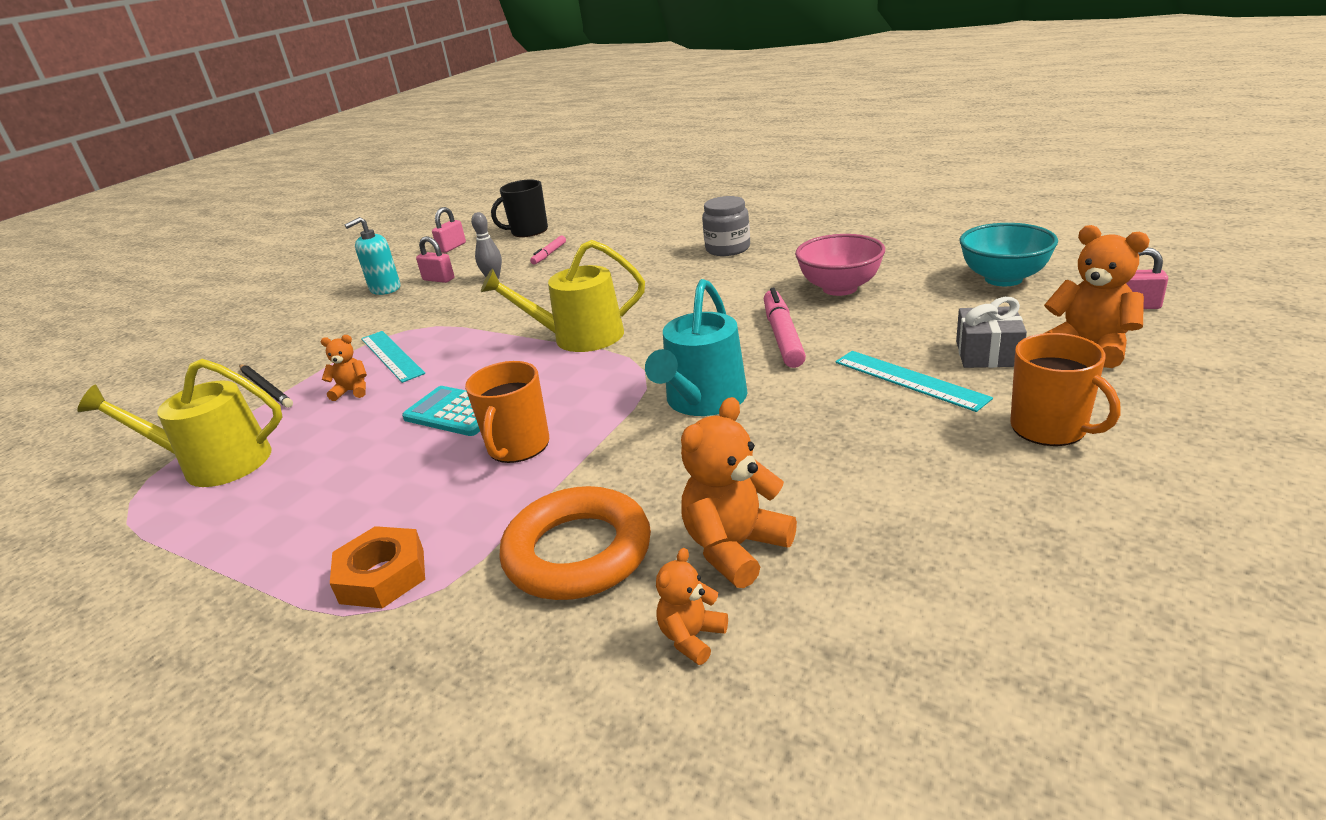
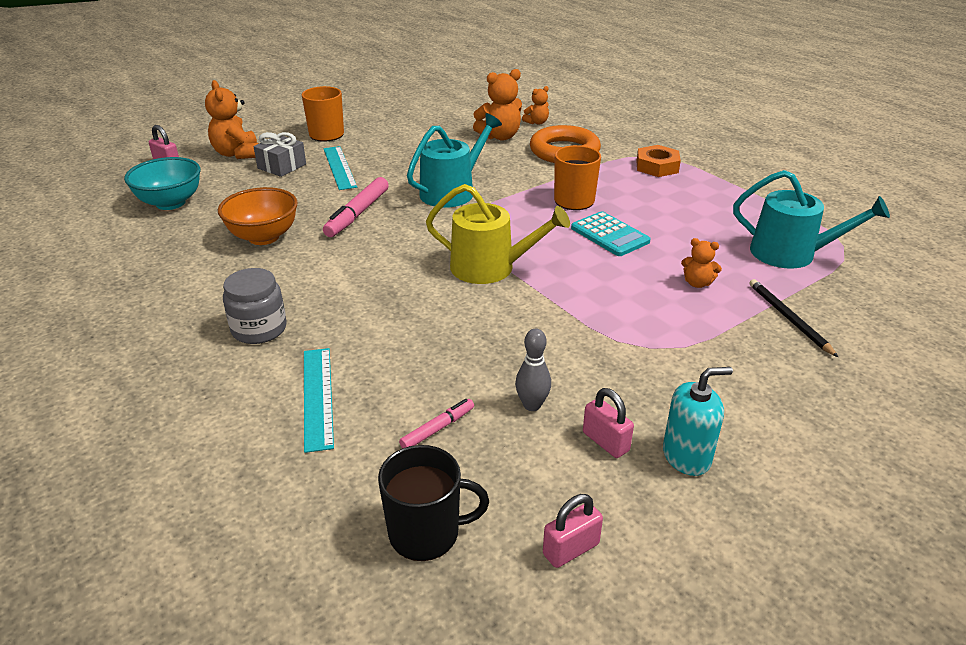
camera: 160 degrees left, 5 degrees up
yellow watering can [77,359,283,487] -> turquoise watering can [733,170,890,269]
turquoise ruler [361,331,425,383] -> turquoise ruler moved to [304,348,334,453]
pink bowl [795,234,885,296] -> orange bowl [218,187,298,245]

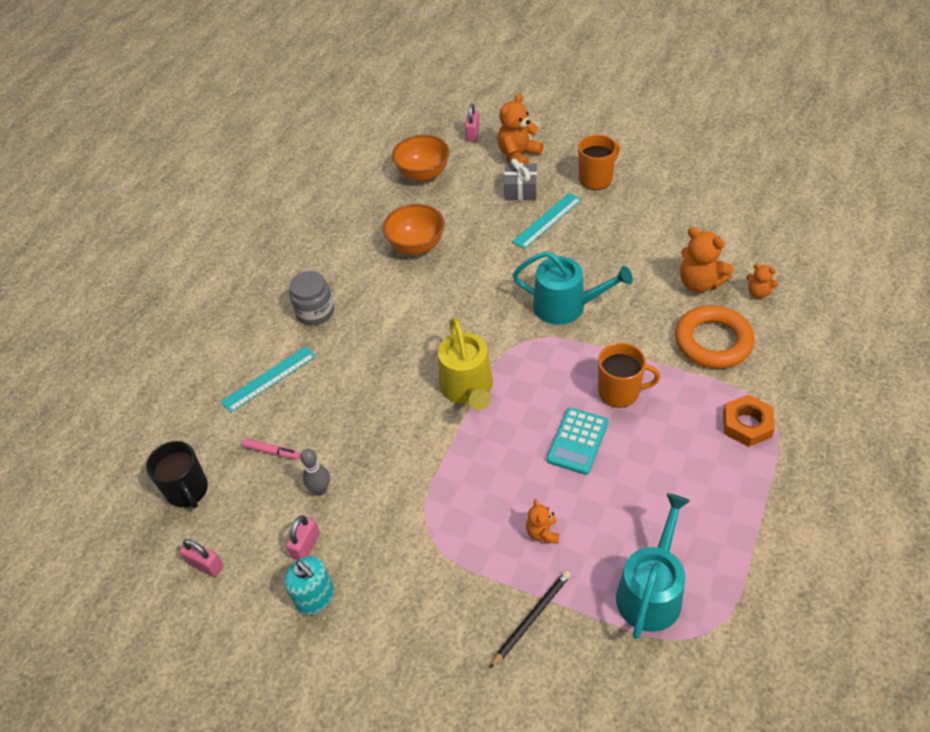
camera: 65 degrees right, 15 degrees up
turquoise bowl [124,157,200,210] -> orange bowl [392,135,450,182]
pink marker [323,177,389,237] -> none
turquoise watering can [733,170,890,269] -> turquoise watering can turned 150 degrees counterclockwise [616,493,690,639]

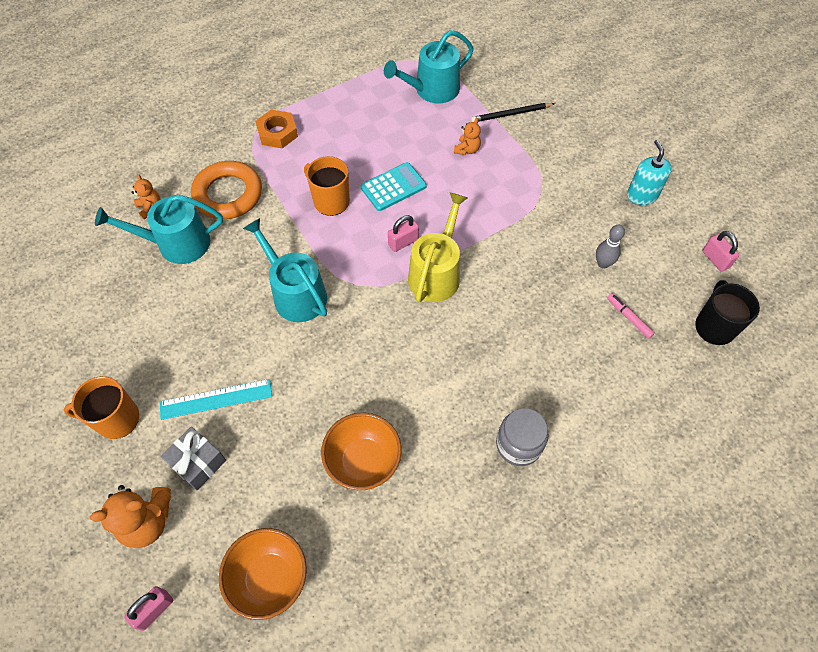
camera: 150 degrees left, 10 degrees up
turquoise ruler [221,346,316,413] -> none
pink padlock [286,515,320,560] -> pink padlock moved to [388,215,419,252]
orange teddy bear [680,227,733,292] -> turquoise watering can [95,195,223,264]

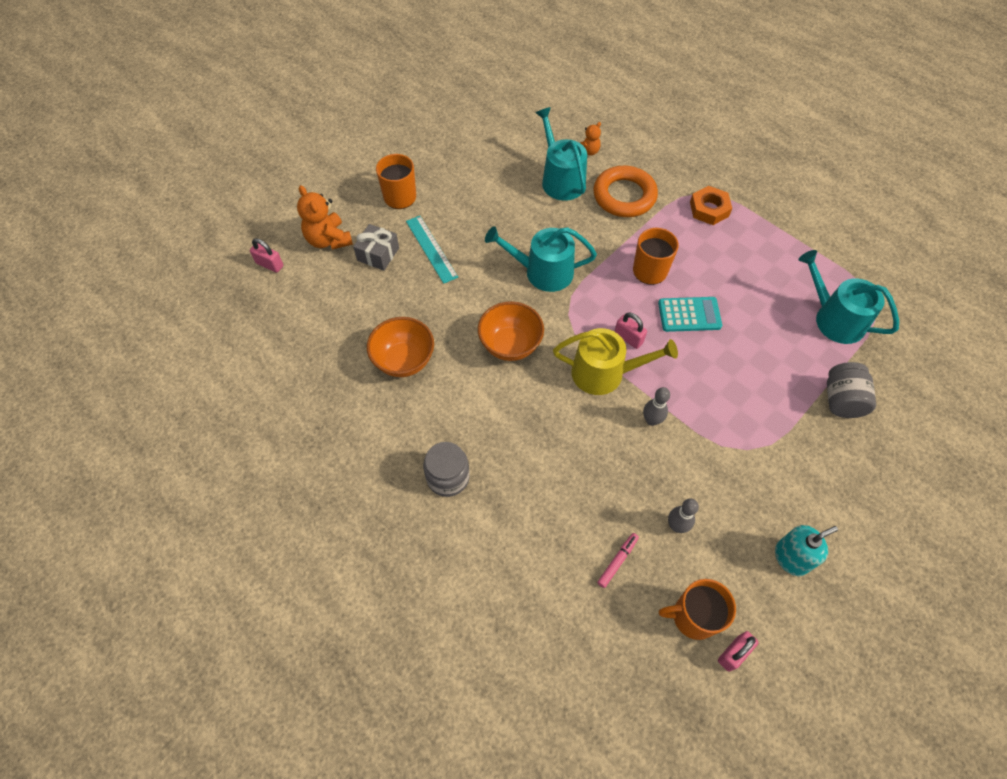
camera: 75 degrees right, 0 degrees up
orange bowl [219,528,307,620] -> orange bowl moved to [478,301,544,361]
turquoise watering can [243,218,327,322] -> turquoise watering can turned 120 degrees counterclockwise [485,226,597,292]
turquoise calculator [361,162,427,211] -> turquoise calculator turned 45 degrees counterclockwise [658,297,722,332]
orange teddy bear [454,118,481,155] -> none
black pencil [471,103,555,122] -> grey jar [827,362,876,418]
black mug [695,280,760,345] -> none
none -> grey bowling pin [643,387,670,426]
none -> orange mug [659,579,736,640]

